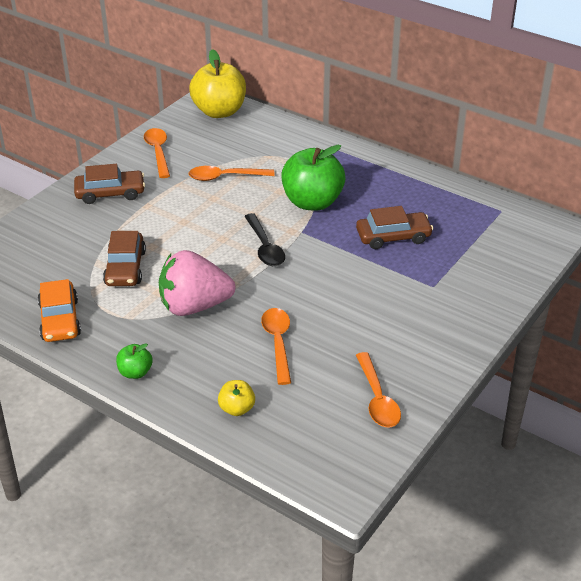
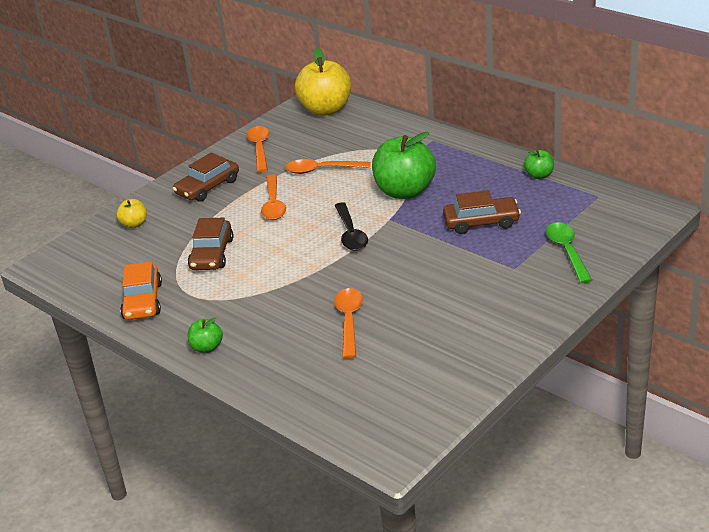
camera: 10 degrees right, 5 degrees down
brown car [74,164,145,204] -> brown car turned 135 degrees clockwise [173,153,239,202]
pink strawberry [159,250,235,316] -> none
yellow apple [218,380,255,416] -> yellow apple moved to [116,199,147,228]
orange spoon [356,352,401,427] -> orange spoon moved to [261,174,286,220]
none -> green apple [524,149,554,179]
none -> green spoon [546,222,592,283]

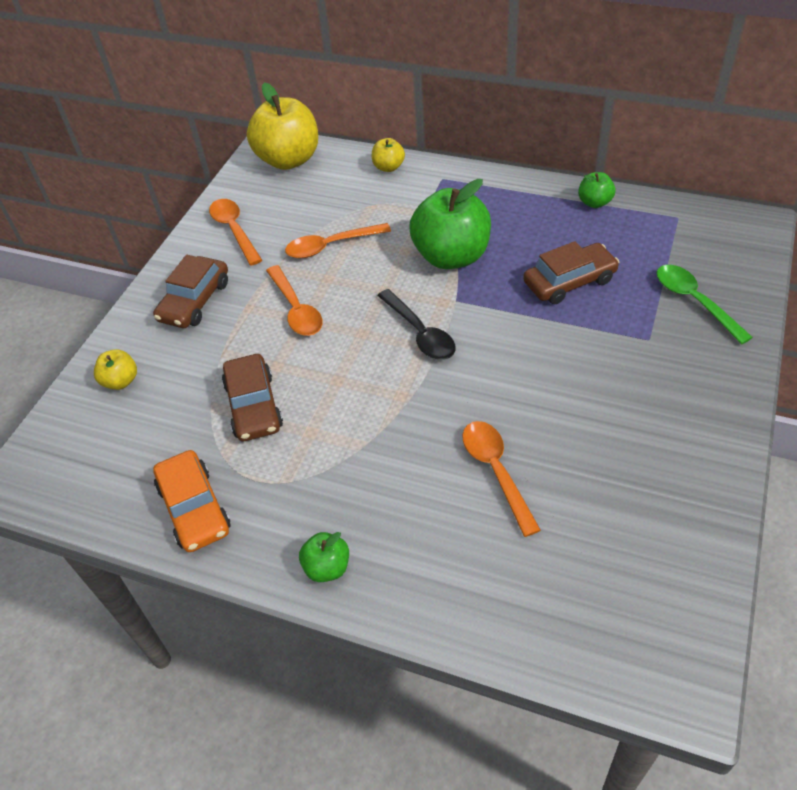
camera: 20 degrees left, 15 degrees up
none -> yellow apple [372,138,405,172]

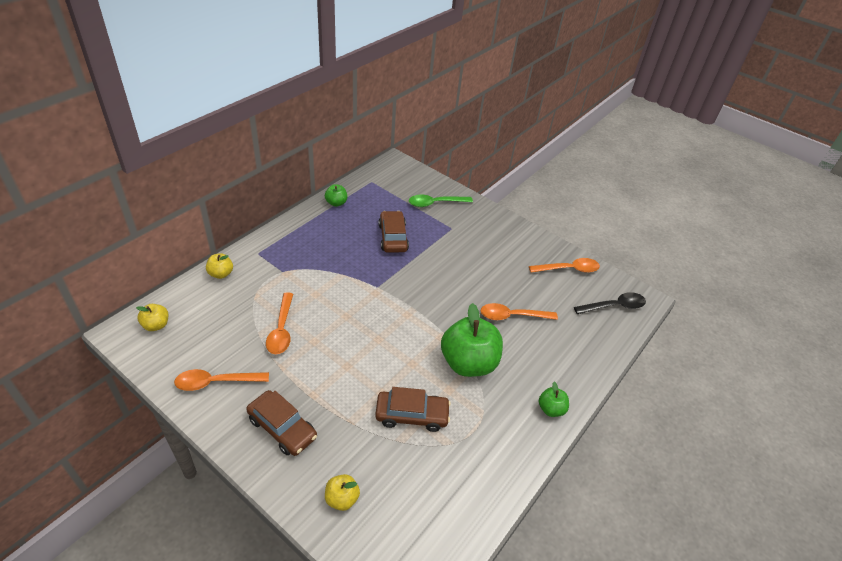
camera: 80 degrees left, 5 degrees down
orange car [153,450,231,552] -> none
yellow apple [247,83,318,170] -> yellow apple [136,304,168,331], size x0.47
orange spoon [266,265,323,336] -> orange spoon moved to [529,258,600,273]
black spoon [377,289,455,360] -> black spoon moved to [574,292,646,314]
green apple [409,179,491,269] -> green apple moved to [441,303,503,377]

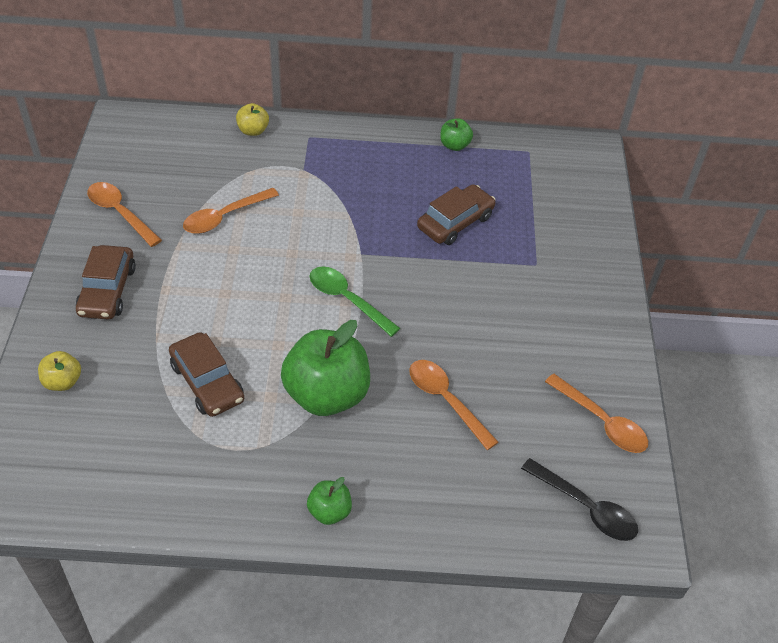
camera: 55 degrees right, 5 degrees up
yellow apple [136,304,168,331] -> none
green spoon [409,195,473,207] -> green spoon moved to [309,266,400,337]

